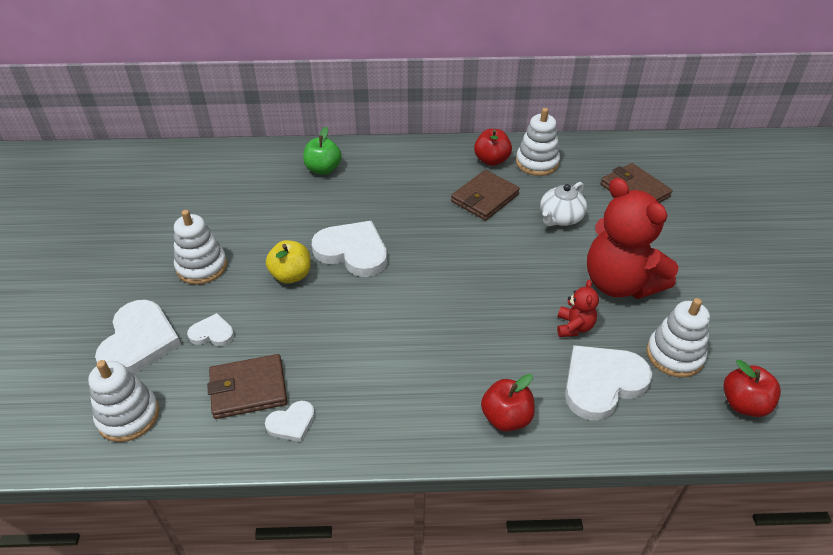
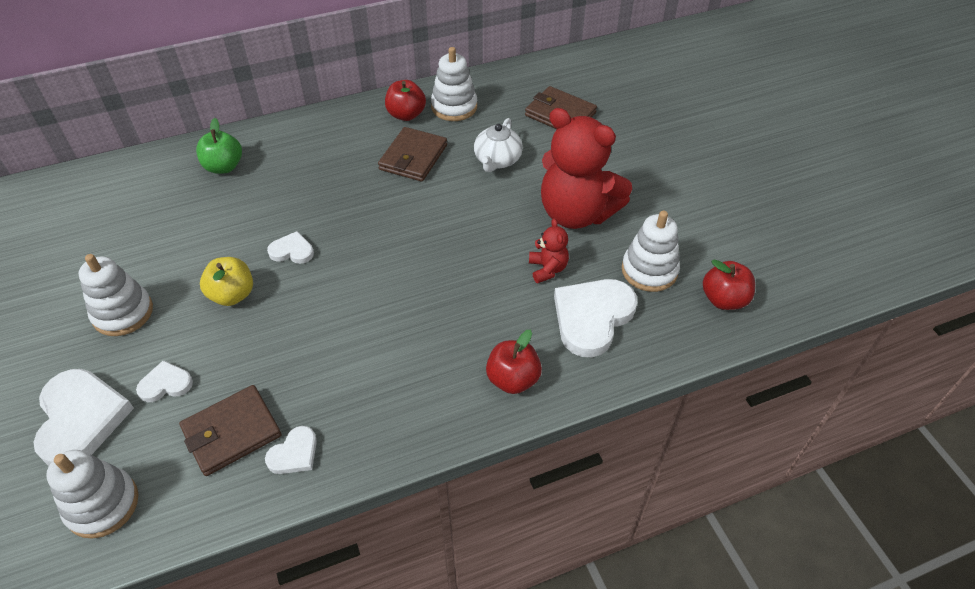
camera: 20 degrees left, 5 degrees up
white heart [312,221,387,277] -> white heart [267,231,314,264], size x0.51

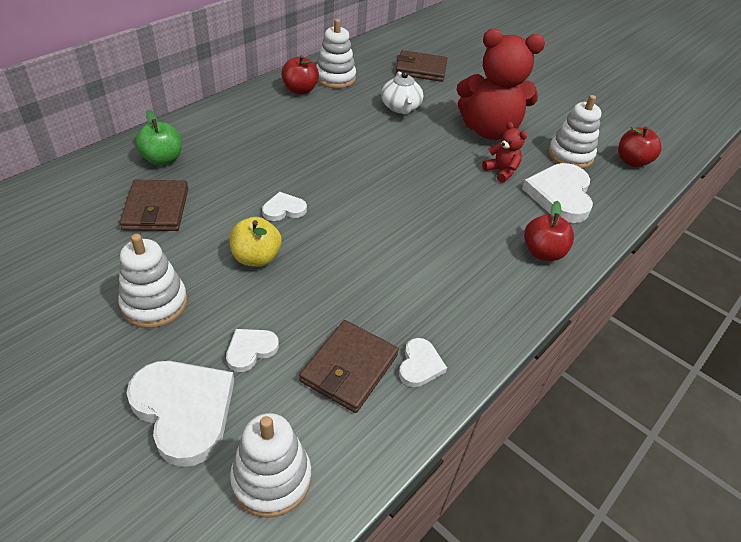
camera: 30 degrees left, 5 degrees down
brown wallet [378,127,447,182] -> brown wallet moved to [120,180,188,231]

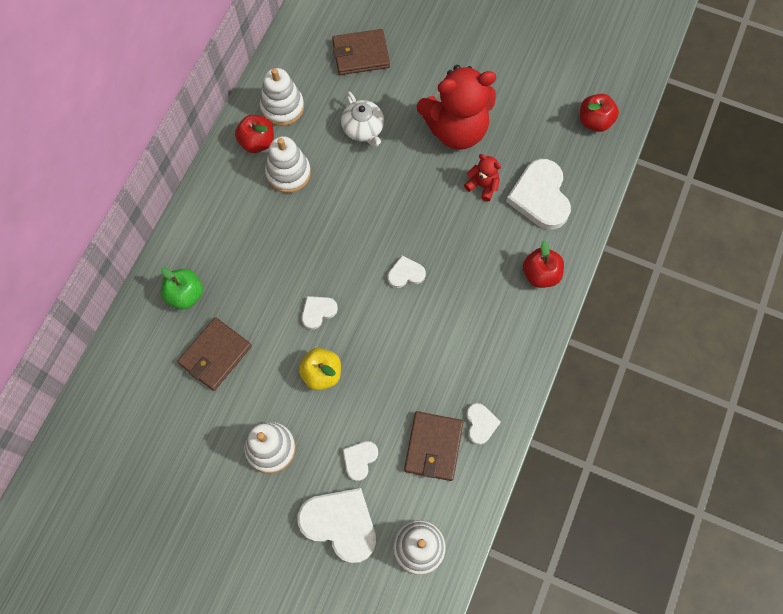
camera: 15 degrees left, 25 degrees up
brown wallet [120,180,188,231] -> brown wallet turned 60 degrees clockwise [177,317,252,391]
white stacking toy [548,95,602,169] -> white stacking toy moved to [265,136,311,193]
none -> white heart [388,256,426,288]

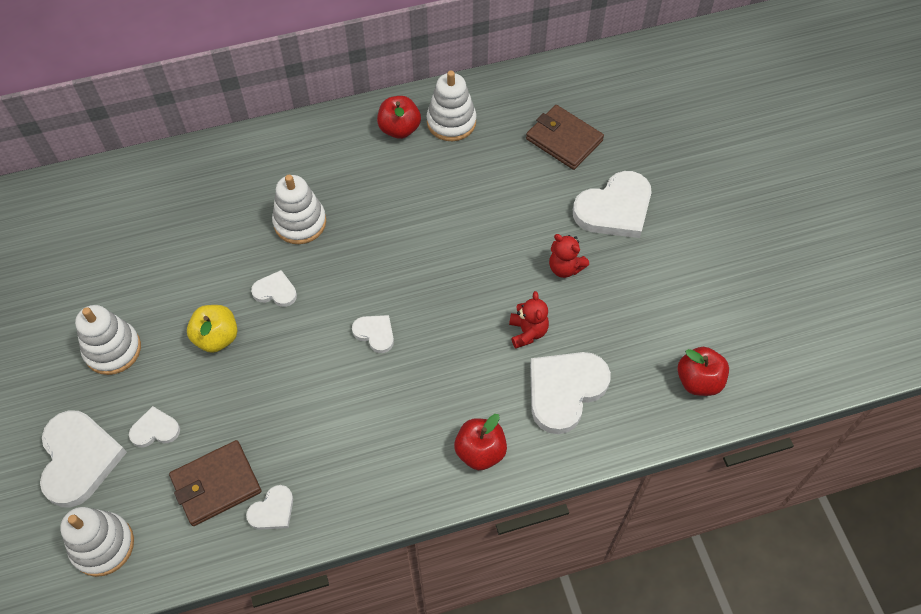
camera: 50 degrees right, 10 degrees down
green apple [161,267,203,309] -> none
brown wallet [177,317,252,391] -> none
white stacking toy [265,136,311,193] -> white stacking toy moved to [272,175,326,244]
white teapot [341,91,384,147] -> none
red teddy bear [417,65,496,150] -> red teddy bear [549,234,589,278], size x0.44
none -> white heart [573,171,651,238]

